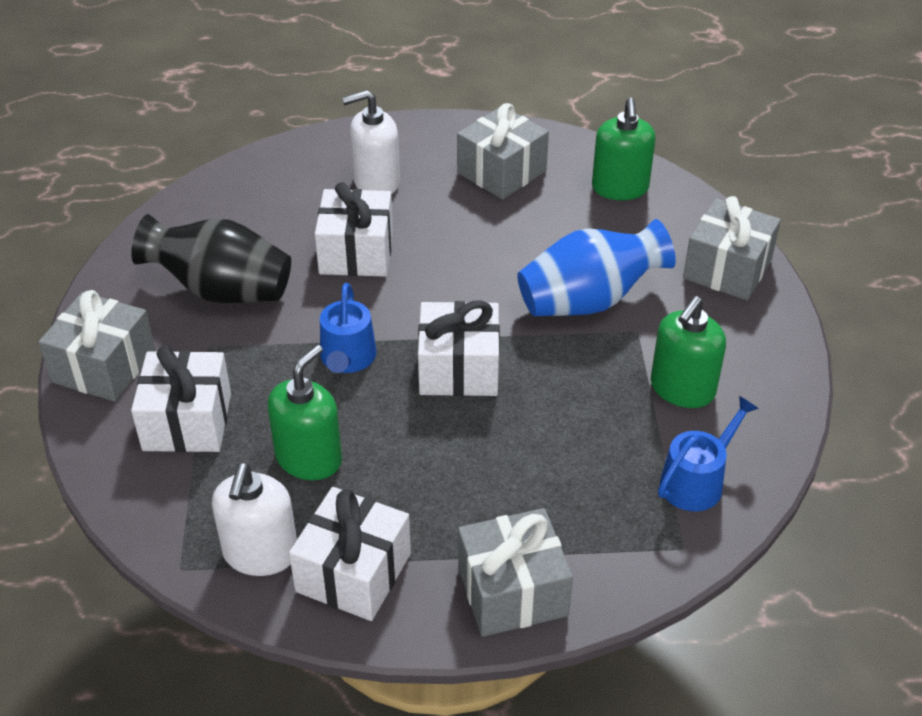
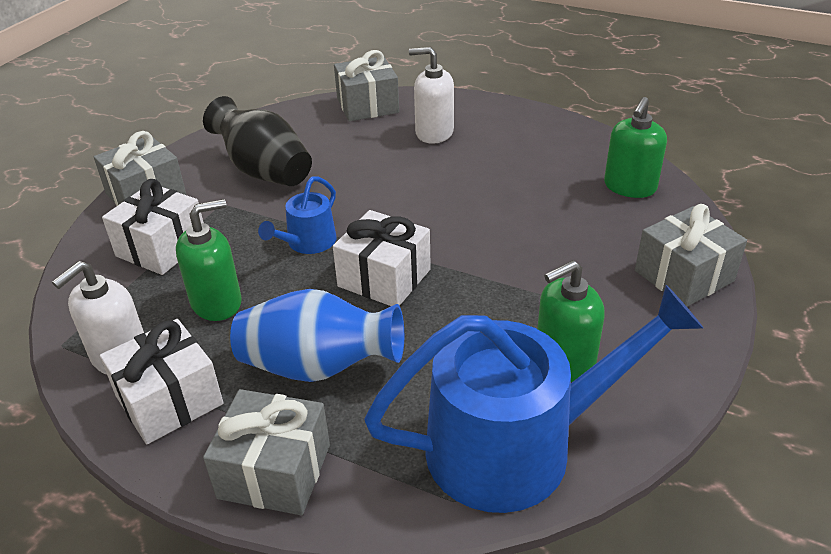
camera: 30 degrees right, 5 degrees down
white gift [315,182,393,277] -> none
grey gift [457,103,549,199] -> grey gift moved to [334,50,399,122]
blue vase [517,219,676,316] -> blue vase moved to [230,289,404,382]
blue watering can [658,396,759,511] -> blue watering can [364,285,704,513], size x2.16

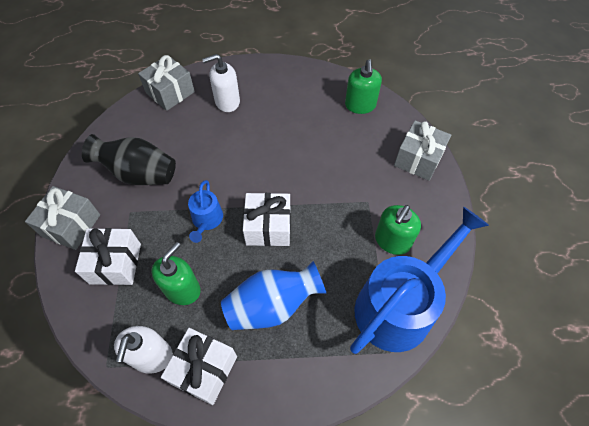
camera: 30 degrees left, 20 degrees up
grey gift [203,389,330,515] -> none

